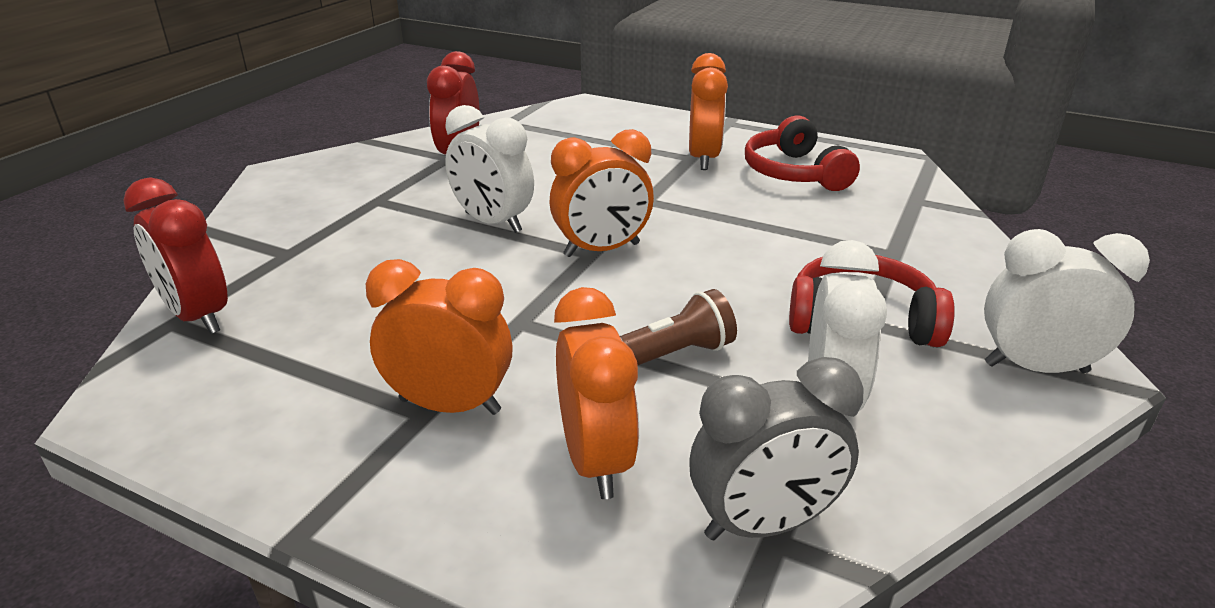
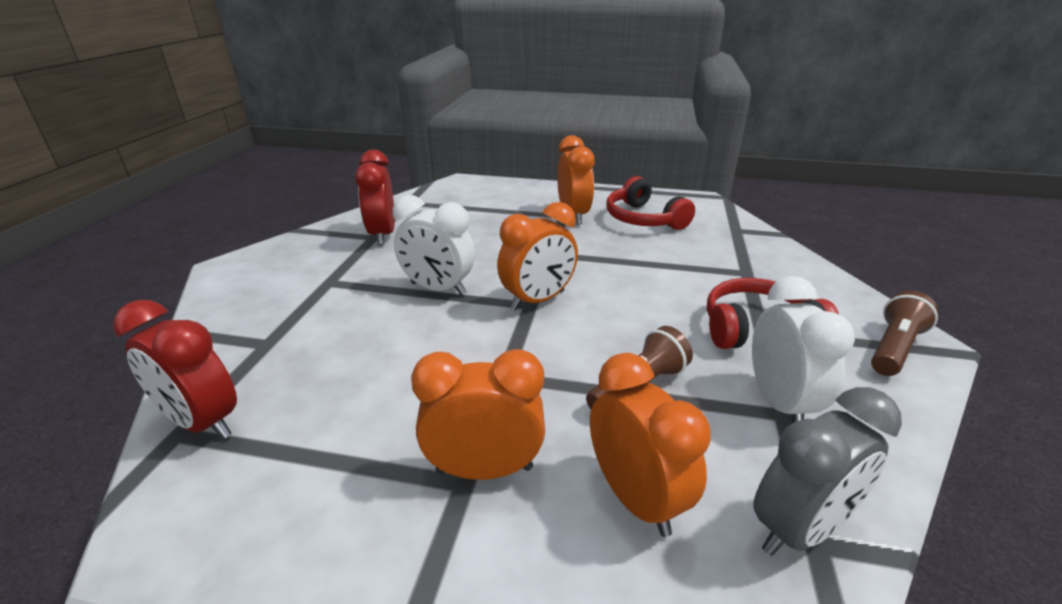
camera: 15 degrees left, 0 degrees up
white clock [984,229,1150,373] -> brown flashlight [871,291,938,376]

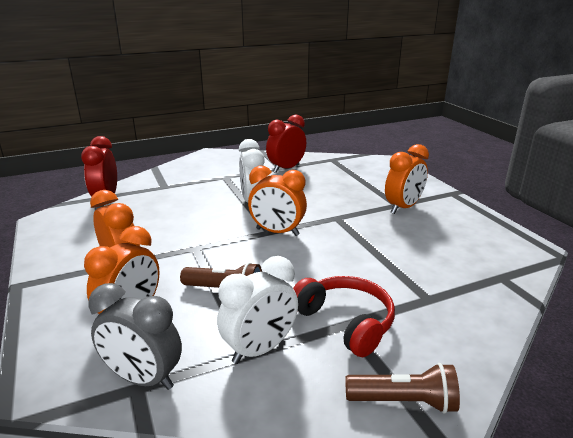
camera: 55 degrees right, 5 degrees down
red headphones [606,176,695,230] -> none

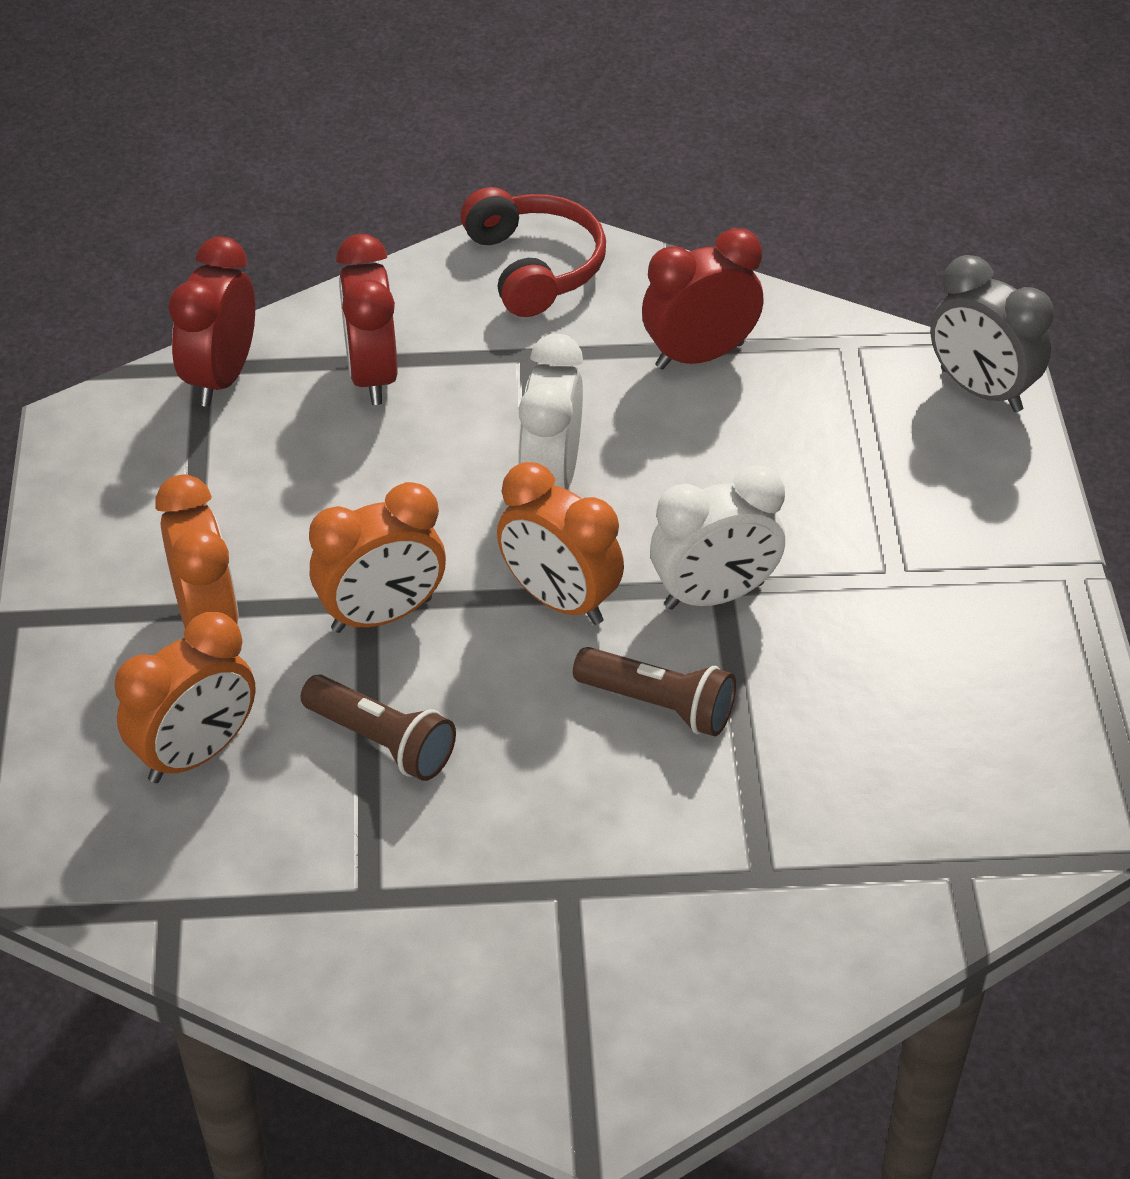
camera: 20 degrees right, 20 degrees up
grey clock [88,283,182,390] -> grey clock moved to [930,255,1054,412]
white clock [217,256,298,364] -> white clock moved to [650,465,785,609]
red headphones [293,276,395,357] -> red headphones moved to [461,187,606,317]
brown flashlight [345,363,460,414] -> brown flashlight moved to [573,647,736,736]
orange clock [385,144,429,214] -> orange clock moved to [309,482,446,633]
none -> red clock [336,234,398,405]

